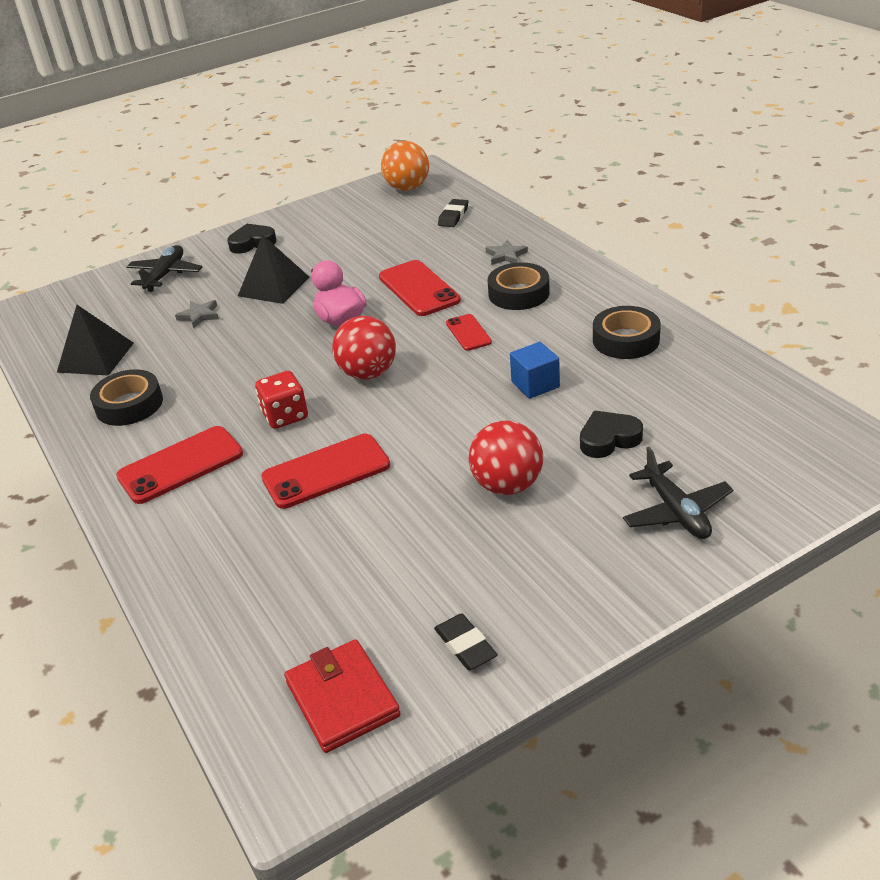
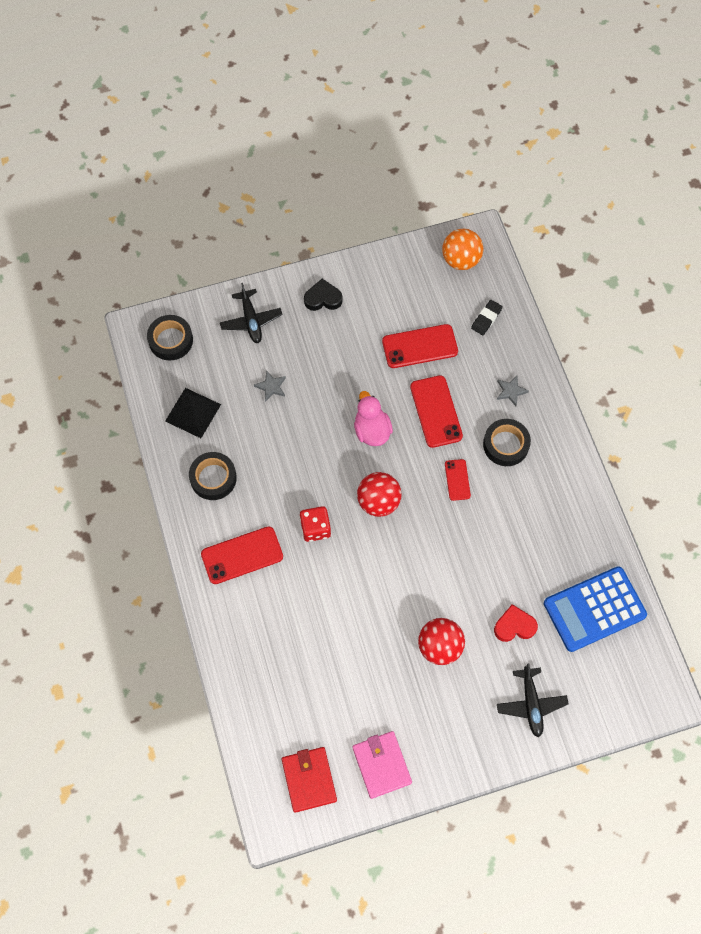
camera: 10 degrees right, 30 degrees up
black plane [127,245,202,292] -> black plane turned 135 degrees clockwise [220,283,283,343]
black pyramid [238,235,309,304] -> none
red phone [261,434,390,509] -> red phone moved to [382,324,458,368]
black eraser [434,613,498,670] -> pink wallet [352,731,412,799]
blue cube [510,342,560,399] -> none
black heart [580,411,643,458] -> red heart [494,604,538,642]
black tape [593,306,661,359] -> black tape moved to [147,315,193,361]
none -> blue calculator [544,566,647,652]

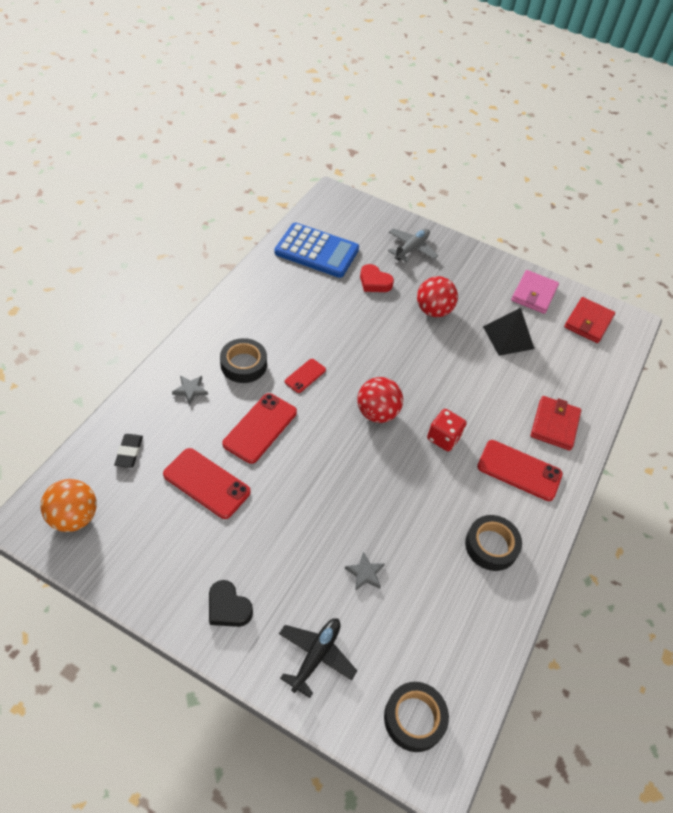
camera: 140 degrees left, 15 degrees down
black pyramid [165,388,221,438] -> black pyramid moved to [483,308,534,356]
pink duck [354,391,393,446] -> none
black eraser [471,300,503,335] -> black eraser turned 75 degrees counterclockwise [114,434,143,468]
black plane [497,663,568,737] -> grey plane [388,228,438,262]
none -> red wallet [531,396,581,451]

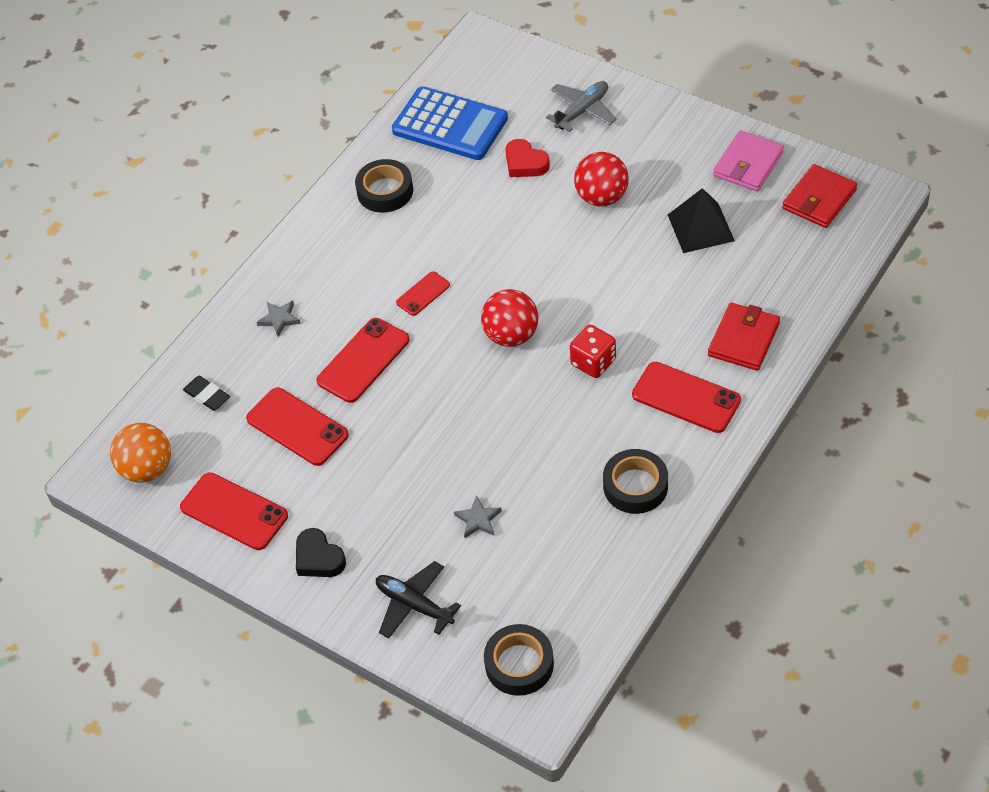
camera: 15 degrees right, 0 degrees up
black eraser [114,434,143,468] -> black eraser turned 60 degrees counterclockwise [183,376,230,411]
black tape [220,338,267,383] -> black tape moved to [355,159,413,213]
black plane [279,618,357,698] -> black plane turned 90 degrees counterclockwise [376,561,461,639]
none -> red phone [180,472,288,550]

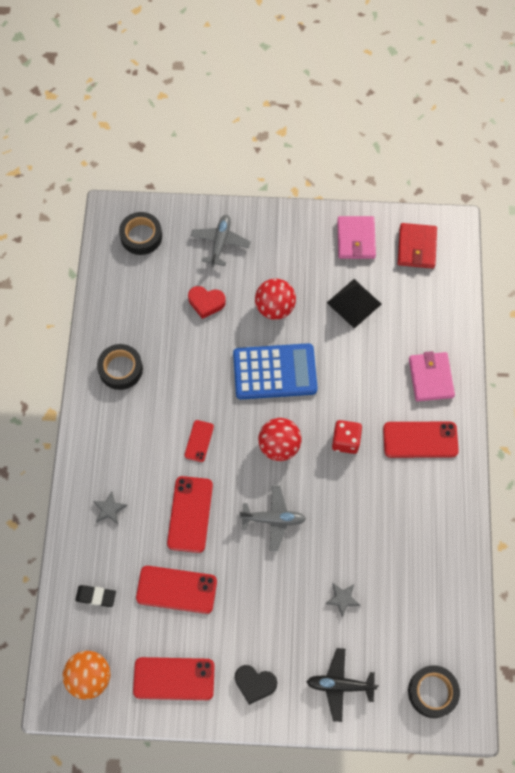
camera: 35 degrees left, 15 degrees up
blue calculator [392,86,508,160] -> blue calculator moved to [233,343,318,399]
black tape [603,449,668,514] -> black tape moved to [119,212,162,255]
red wallet [708,303,780,371] -> pink wallet [409,351,455,401]
none -> grey plane [239,485,306,551]

